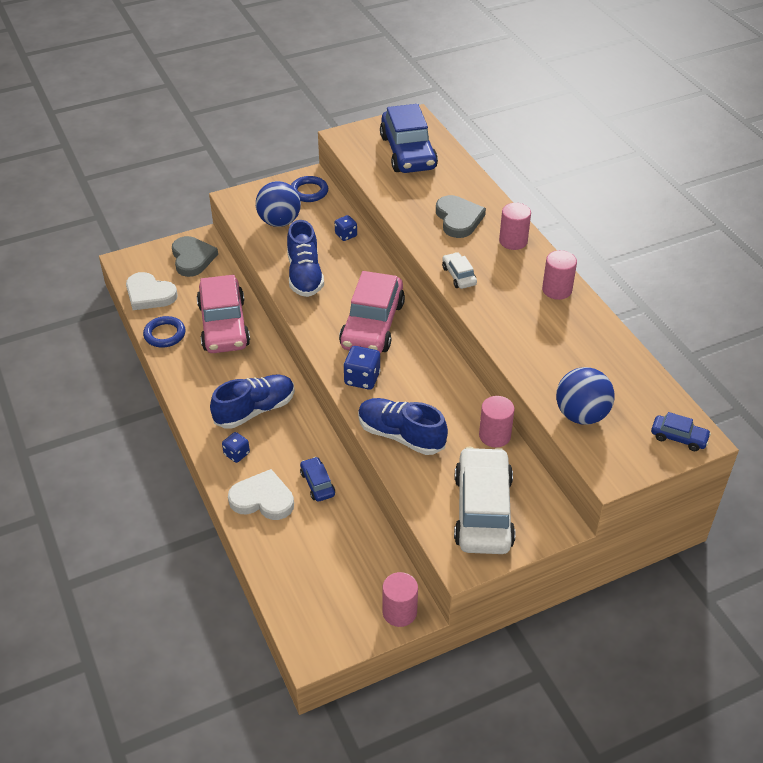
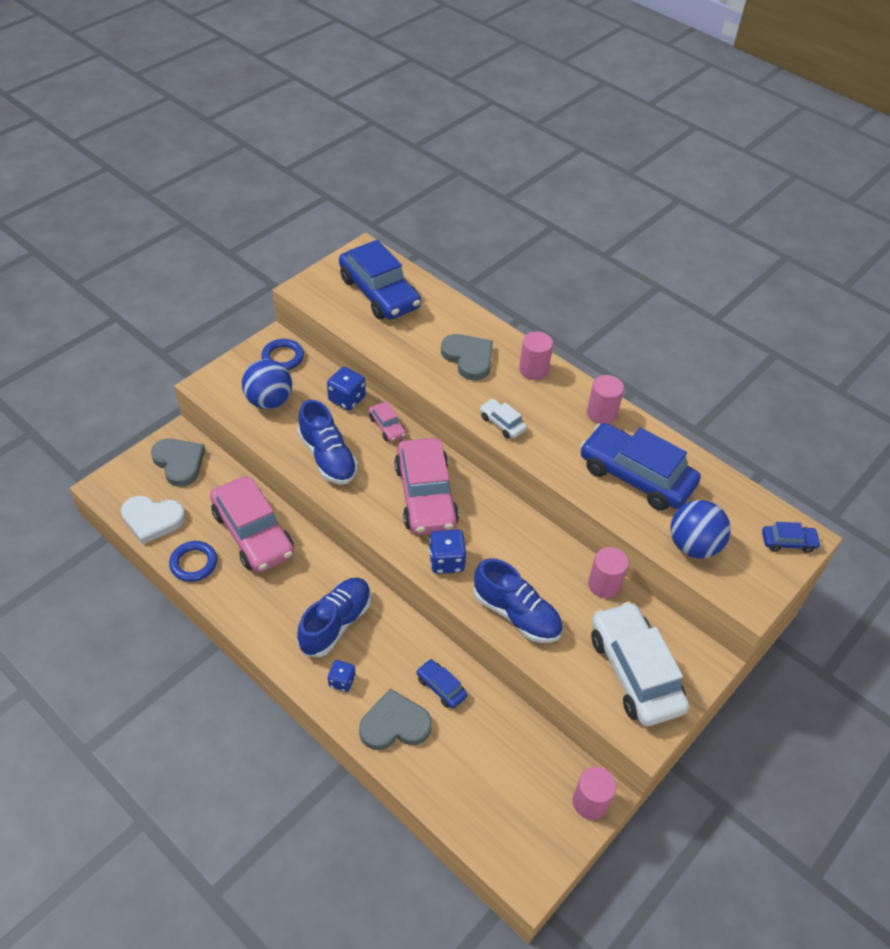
camera: 25 degrees left, 5 degrees up
white heart [228,469,294,520] -> grey heart [359,689,432,750]
blue dice [335,215,357,241] -> blue dice [327,367,366,411], size x1.53
blue shoe [358,398,448,455] -> blue shoe turned 150 degrees counterclockwise [473,558,563,643]
none -> pink car [369,402,406,442]
none -> blue car [580,423,700,511]

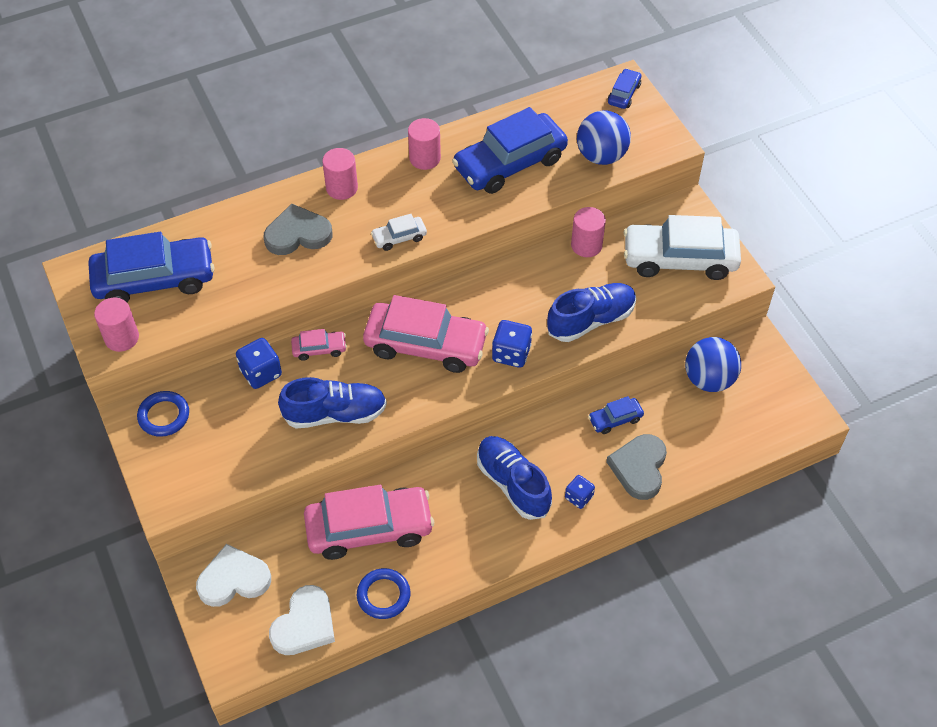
camera: 65 degrees left, 5 degrees up
grey heart [151,438,205,487] -> white heart [196,544,271,607]
blue ball [242,359,292,409] -> blue ball moved to [685,337,741,392]
pink cylinder [573,767,616,820] -> pink cylinder moved to [94,298,139,352]

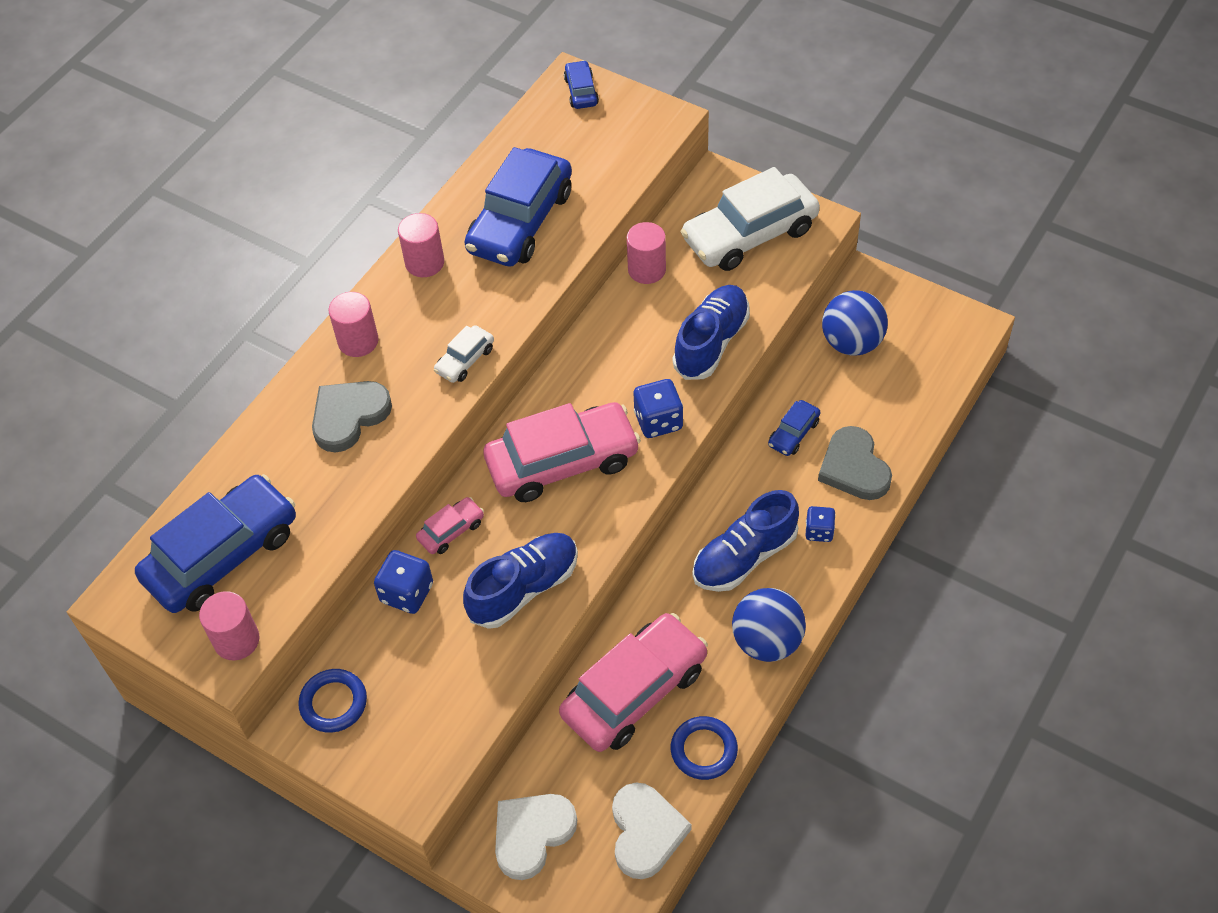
camera: 30 degrees left, 0 degrees up
blue shoe [477,436,552,520] -> blue shoe turned 60 degrees counterclockwise [693,490,799,592]
blue ball [577,110,631,165] -> blue ball moved to [732,588,806,662]

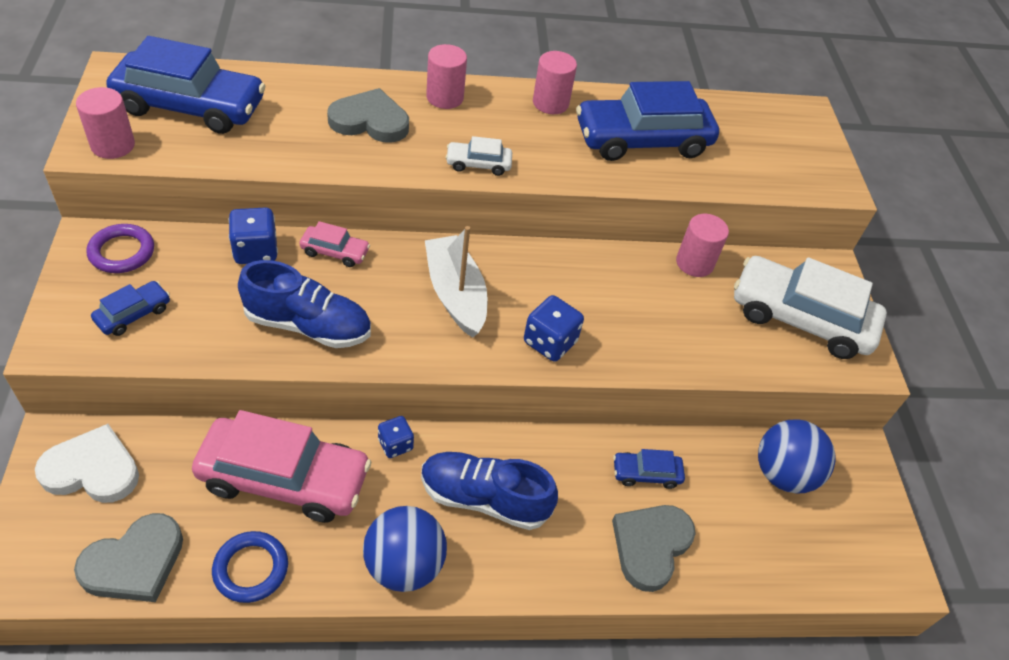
camera: 45 degrees right, 5 degrees down
blue ring [298,669,367,733] -> purple ring [86,224,154,273]
pink car [483,402,641,502] -> white boat [425,226,488,338]
blue car [564,60,599,109] -> blue car moved to [91,281,170,336]
white heart [612,783,692,879] -> grey heart [74,513,183,602]
blue shoe [673,285,750,380] -> none
blue dice [805,506,836,542] -> blue dice moved to [378,416,414,458]

